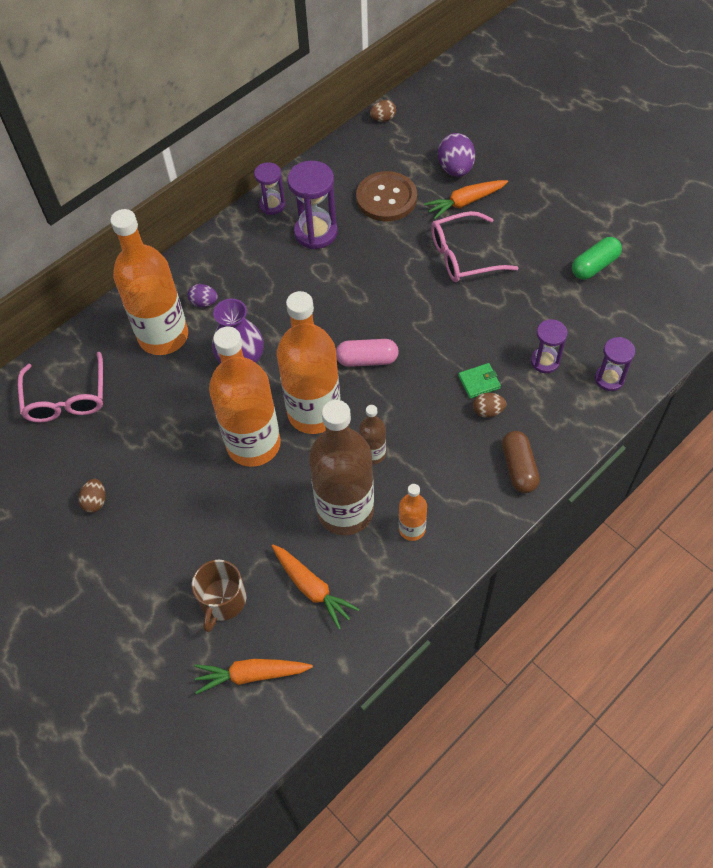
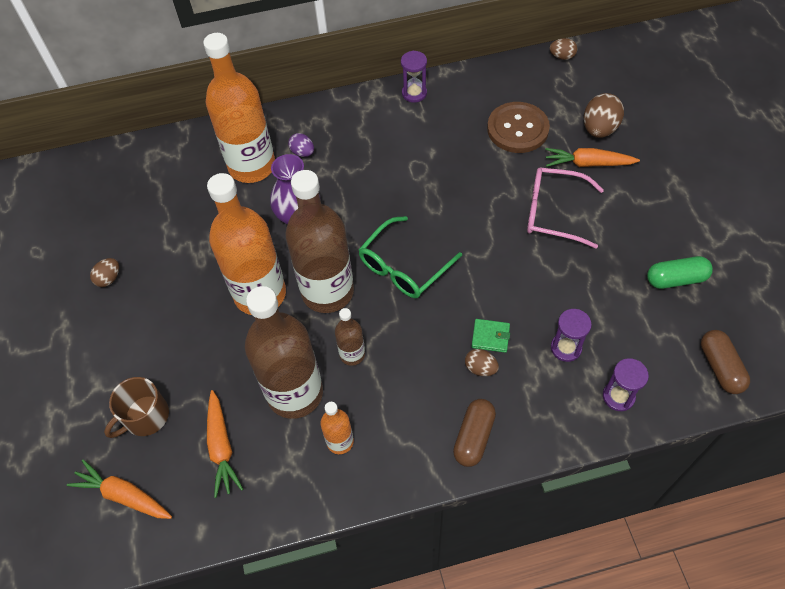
camera: 30 degrees right, 0 degrees up
pink glasses [18,352,103,422] -> none
orange bottle [277,291,340,434] -> brown bottle [285,170,354,313]
purple hourglass [287,161,338,249] -> none
pink capsule [336,339,399,367] -> green glasses [358,216,462,298]
purple egg [438,133,475,177] -> brown egg [584,93,624,138]
none -> brown capsule [701,330,750,394]

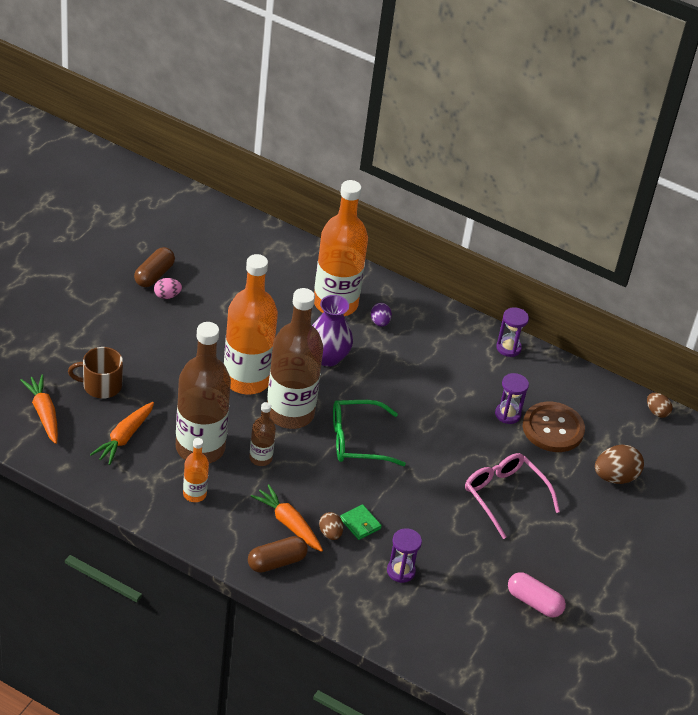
camera: 35 degrees right, 15 degrees down
brown egg [90,258,119,287] -> pink egg [154,278,182,299]
orange carrot [545,148,640,167] -> orange carrot moved to [251,484,323,552]
purple hourglass [603,358,649,411] -> purple hourglass moved to [495,373,529,424]
green capsule [647,256,713,289] -> pink capsule [508,572,566,617]
brown capsule [701,330,750,394] -> brown capsule moved to [134,247,175,287]

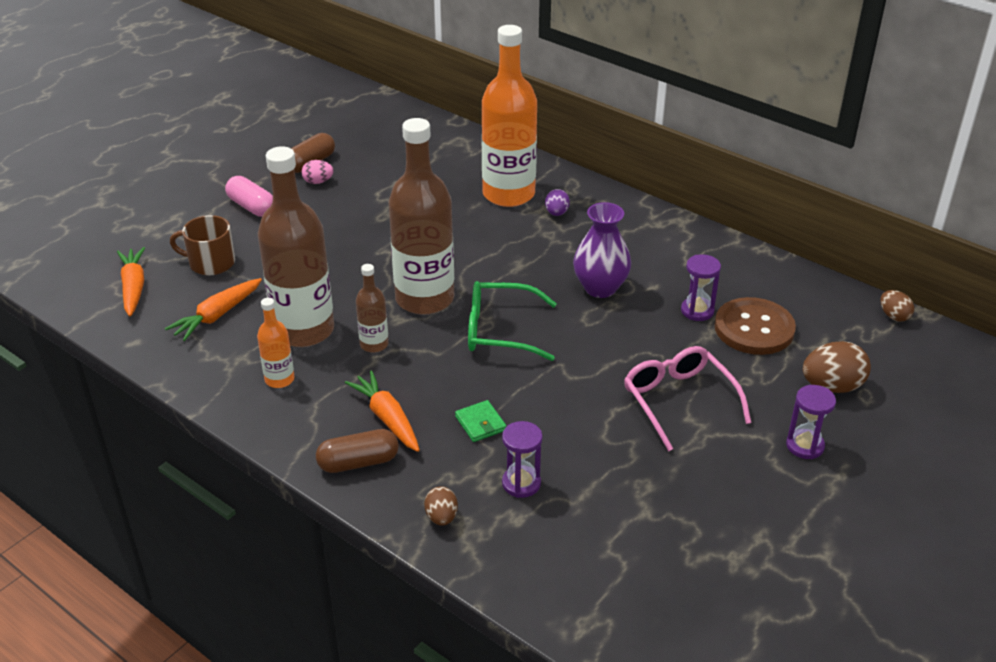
camera: 15 degrees right, 5 degrees down
orange bottle [224,254,278,395] -> none
purple vase [312,295,353,367] -> purple vase moved to [573,202,631,298]
brown egg [319,512,343,540] -> brown egg moved to [424,486,458,525]
purple hourglass [496,307,529,357] -> purple hourglass moved to [786,385,836,459]
pink capsule [508,572,566,617] -> pink capsule moved to [225,176,273,217]

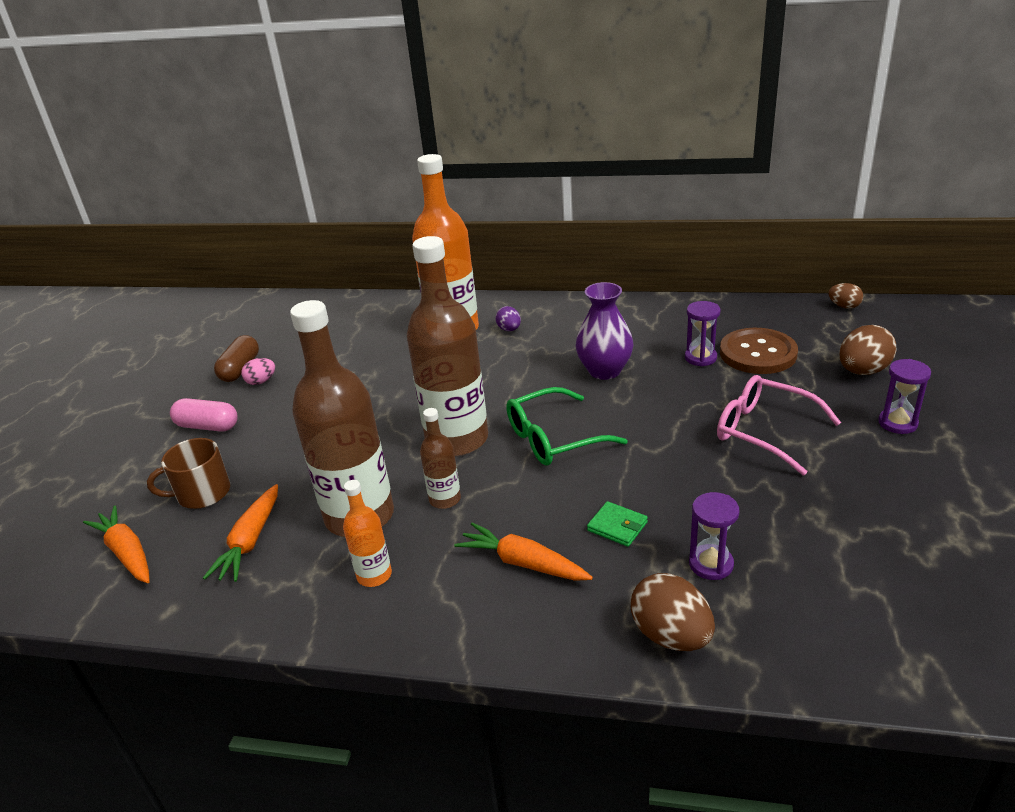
camera: 25 degrees left, 5 degrees down
brown capsule [316,429,399,473] -> none
brown egg [424,486,458,525] -> brown egg [631,573,715,651], size x1.73

